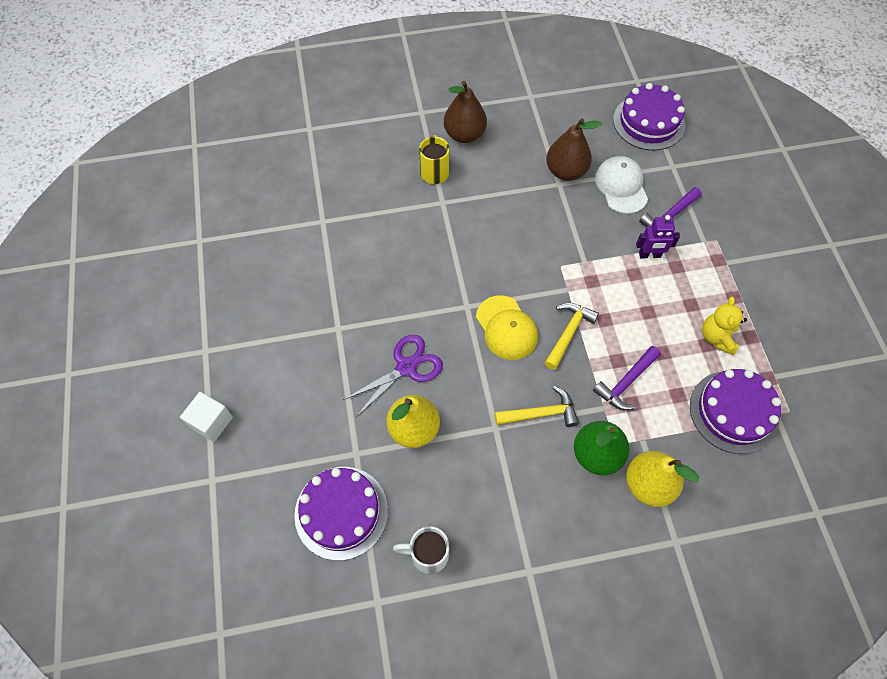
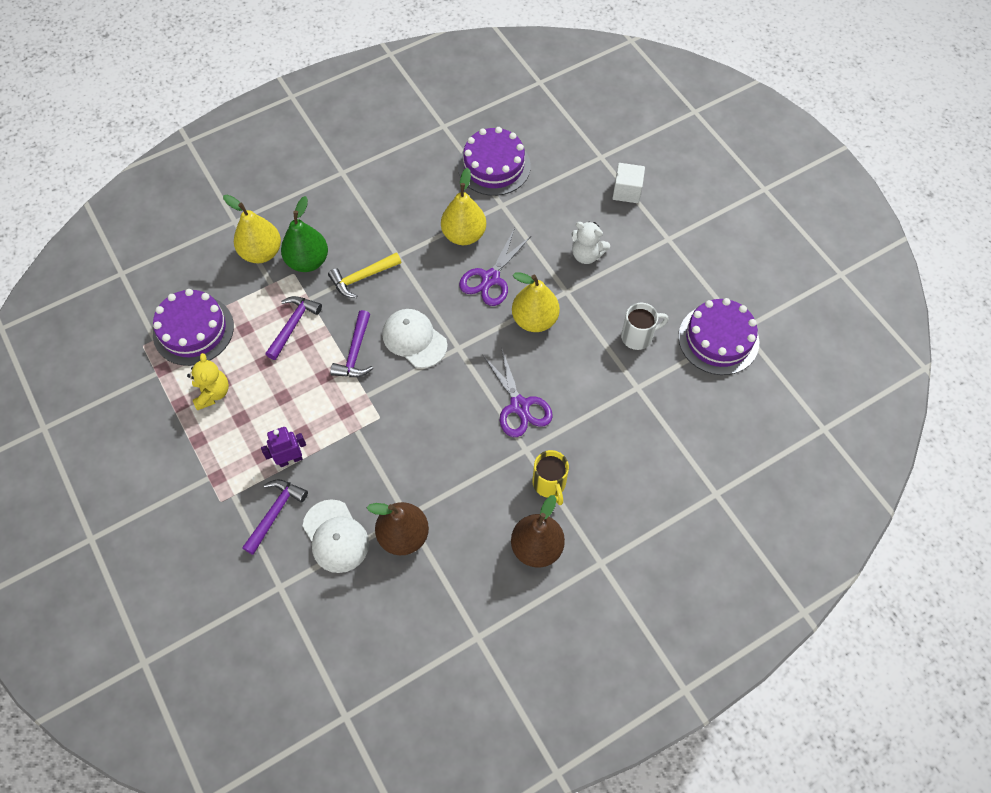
camera: 160 degrees right, 0 degrees up
white mug [393,526,449,574] -> white mug moved to [621,303,669,350]
yellow cap [476,295,538,360] -> white cap [382,309,447,368]
yellow hammer [545,303,599,370] -> purple hammer [330,310,373,377]
purple cake [613,83,685,151] -> purple cake moved to [678,298,759,375]
none -> purple scissors [482,347,553,437]
none -> yellow pear [512,273,560,332]
none -> white teddy bear [572,221,610,264]

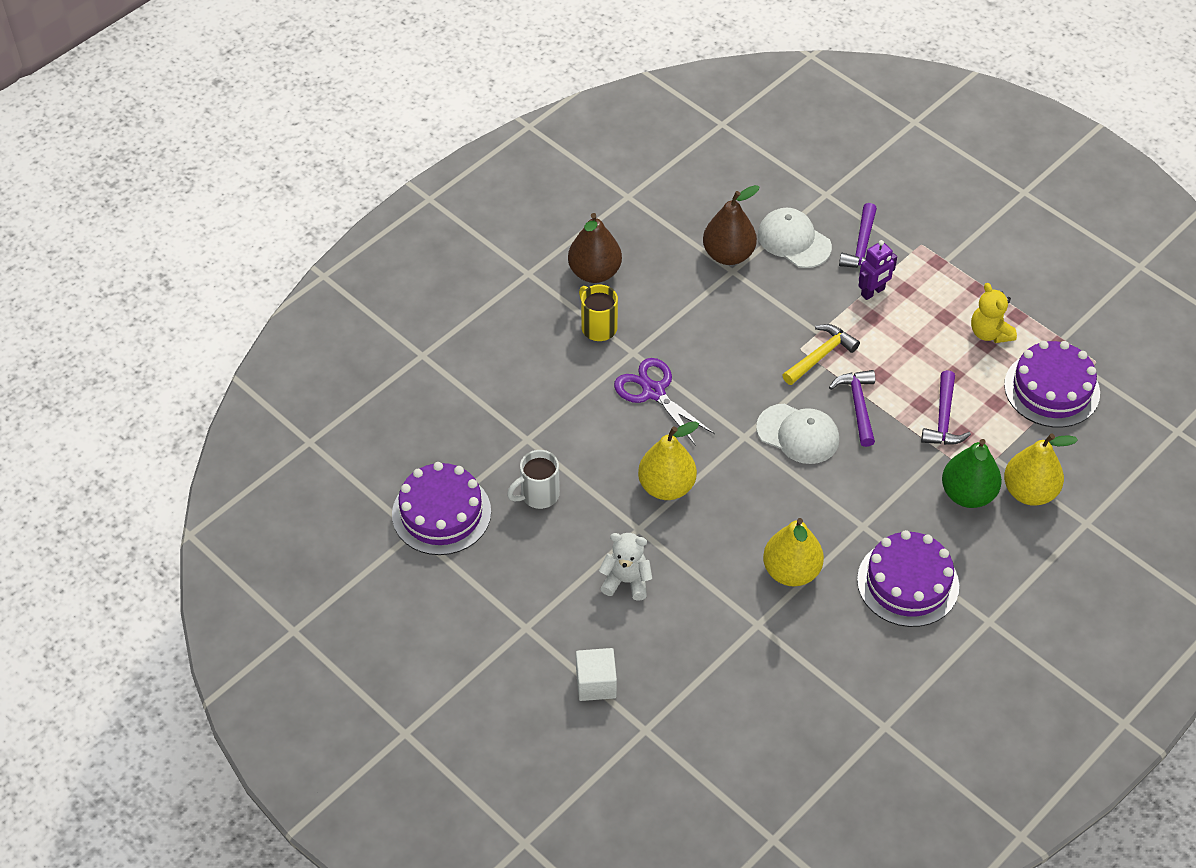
camera: 165 degrees right, 10 degrees down
yellow hammer [328,252,401,298] -> yellow hammer moved to [783,324,860,385]
purple cake [458,127,531,196] -> purple cake moved to [857,530,959,627]
purple scissors [459,228,532,306] -> none

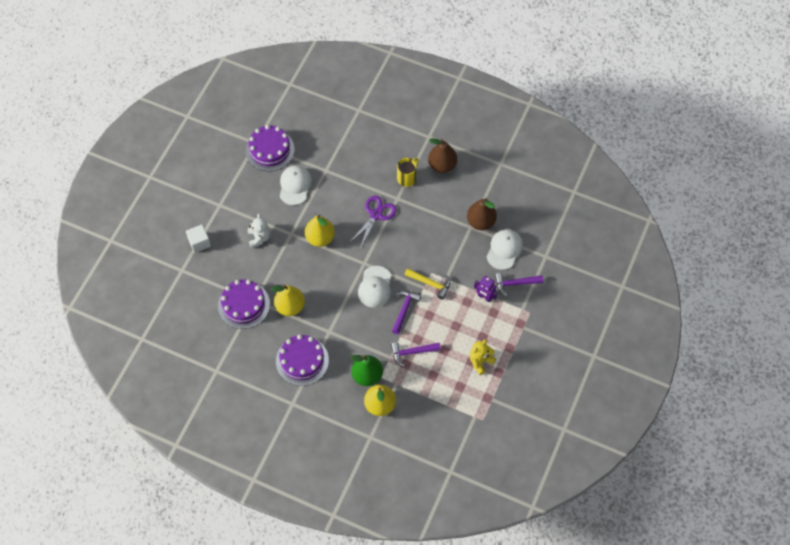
camera: 70 degrees right, 10 degrees up
white mug [507,450,560,509] -> white cap [280,165,312,205]
purple hammer [829,370,875,447] -> purple hammer turned 45 degrees counterclockwise [392,290,422,334]
purple cake [1004,341,1100,428] -> purple cake moved to [218,279,270,329]

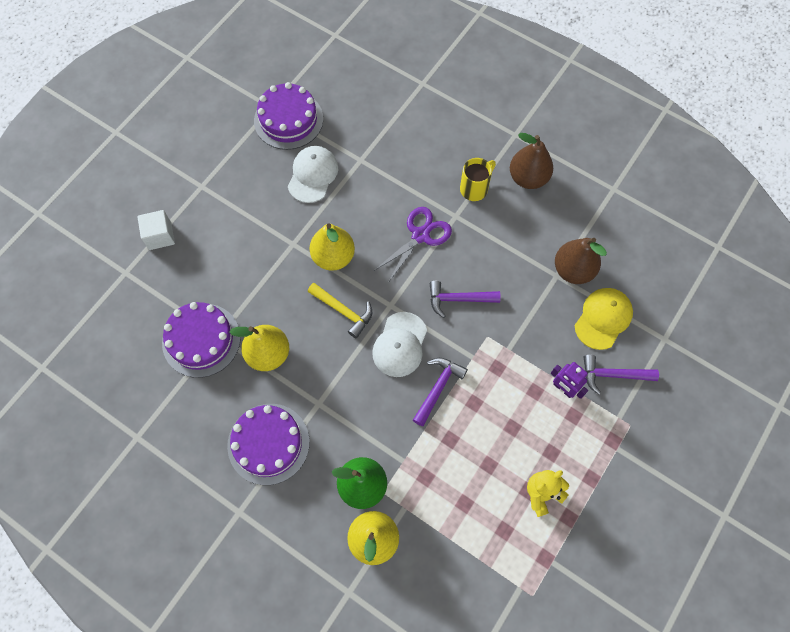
camera: 10 degrees right, 5 degrees up
white teddy bear [248,213,270,248] -> none
purple hammer [391,342,441,367] -> purple hammer moved to [430,281,501,318]
yellow hammer [404,268,450,300] -> yellow hammer moved to [308,283,372,339]
white cap [487,229,523,270] -> yellow cap [575,288,633,350]

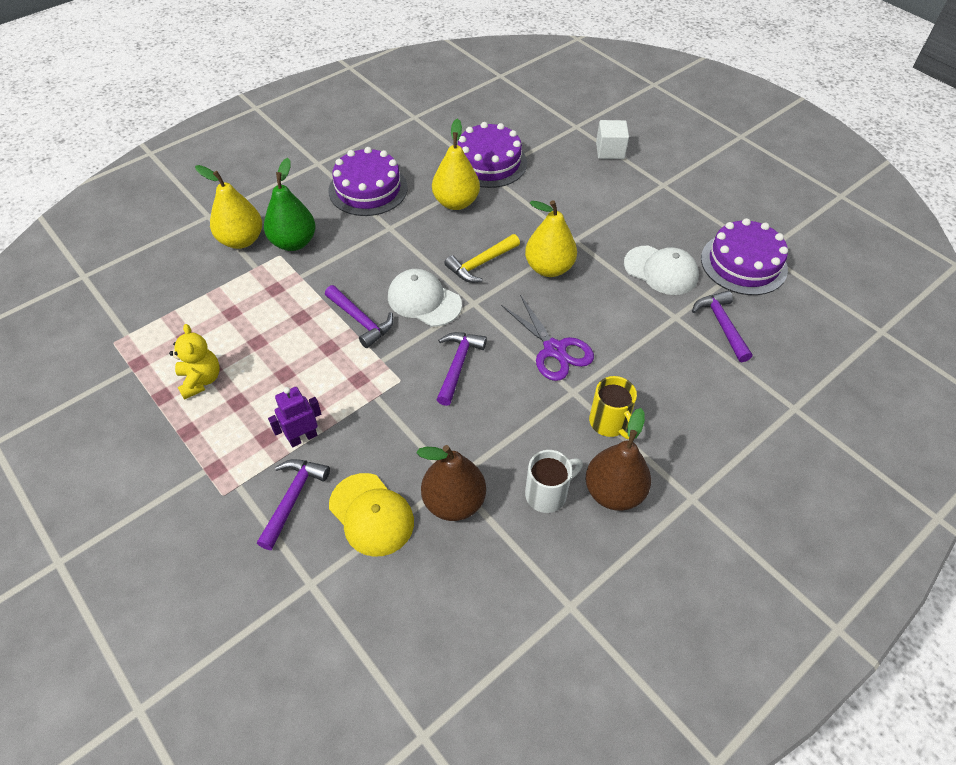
camera: 105 degrees right, 15 degrees down
none -> white mug [525,450,583,513]
none -> purple hammer [692,291,752,362]

